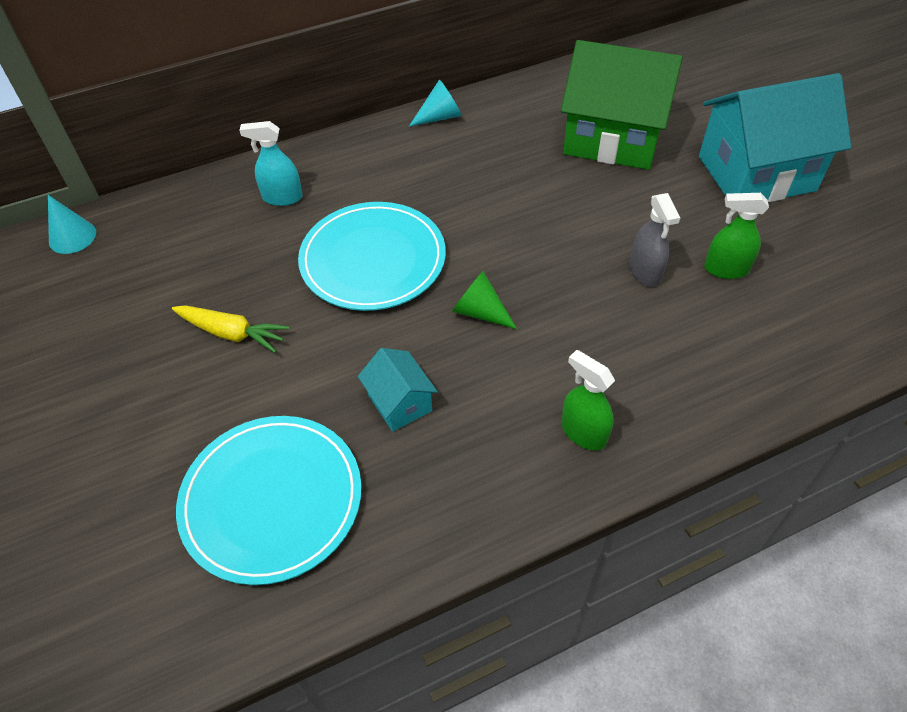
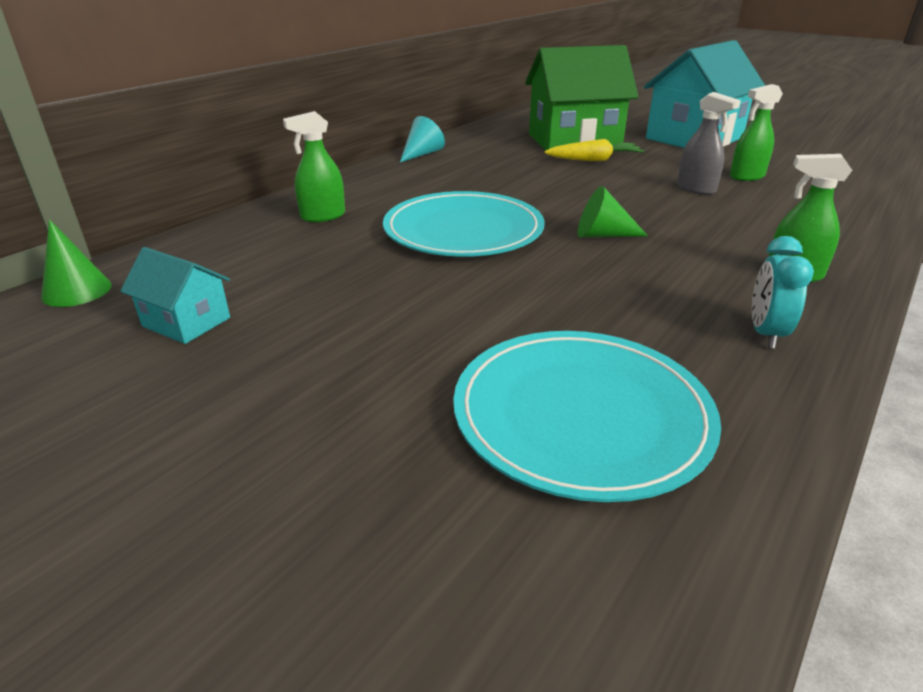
camera: 30 degrees left, 20 degrees down
turquoise cone [48,195,96,254] -> green cone [41,220,112,307]
yellow carrot [172,305,290,353] -> yellow carrot moved to [544,139,644,161]
turquoise spray bottle [239,121,303,206] -> green spray bottle [283,111,345,222]
turquoise house [358,348,438,432] -> turquoise house moved to [120,247,230,344]
none -> turquoise clock [752,236,814,349]

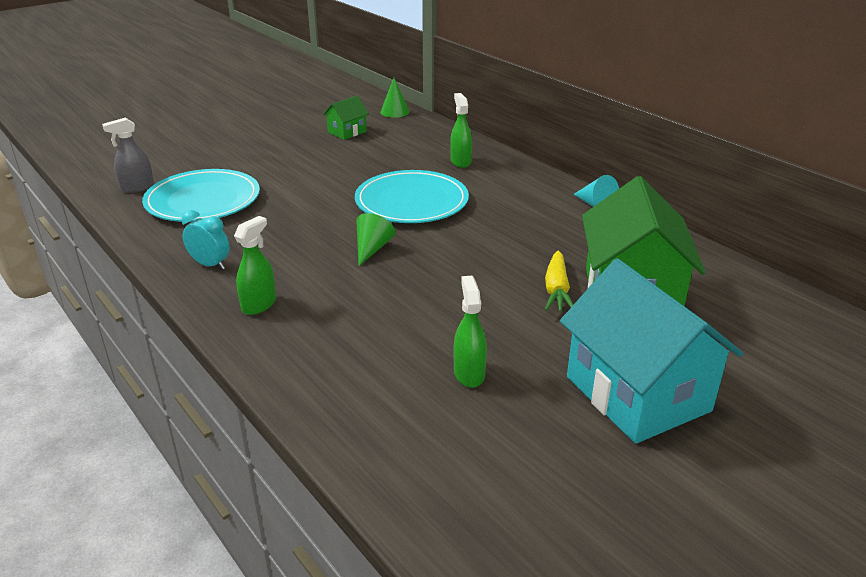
camera: 105 degrees right, 0 degrees up
turquoise house [120,247,230,344] -> green house [323,96,369,140]
grey spray bottle [677,92,741,195] -> grey spray bottle moved to [102,117,154,193]

